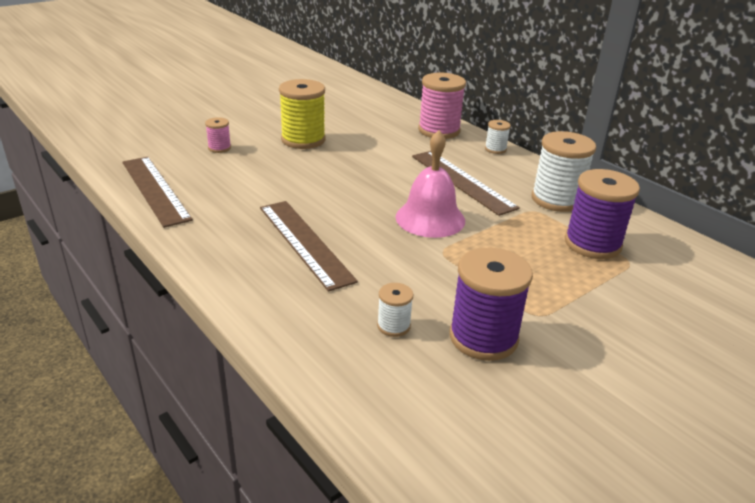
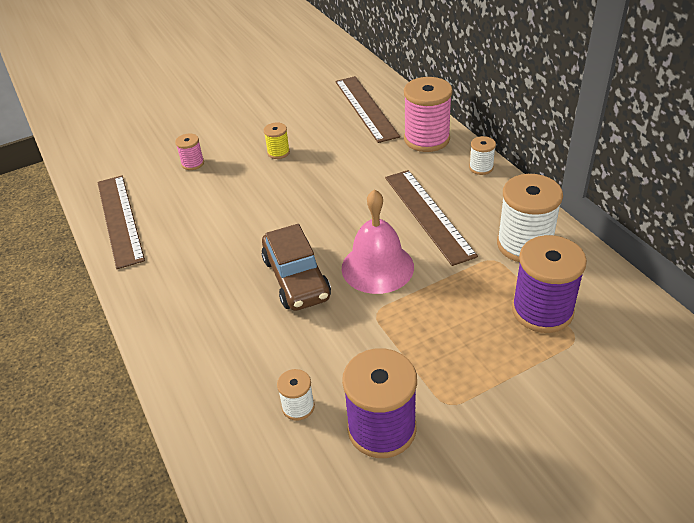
camera: 15 degrees right, 10 degrees up
brown ruler [260,201,358,292] -> brown ruler moved to [335,76,400,143]
yellow spool [279,79,326,149] -> yellow spool [264,122,290,159], size x0.49
none -> brown car [261,224,331,311]

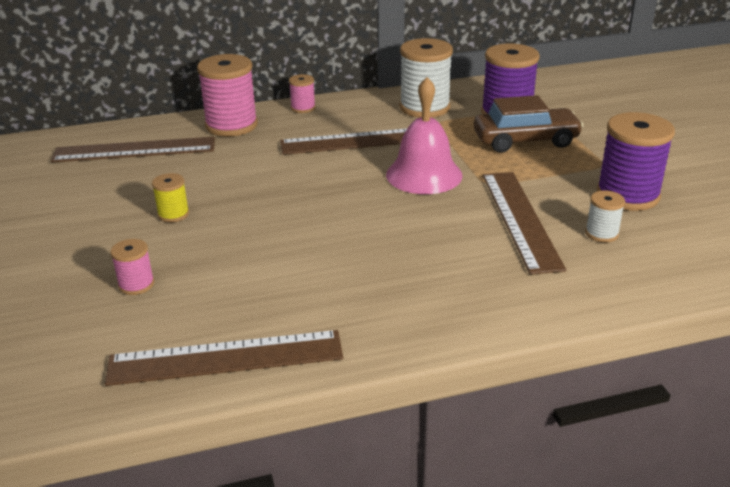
camera: 80 degrees left, 10 degrees down
brown car [261,224,331,311] -> brown car moved to [474,95,584,153]
white spool [469,136,496,175] -> pink spool [289,74,316,113]
none -> brown ruler [483,172,566,274]

